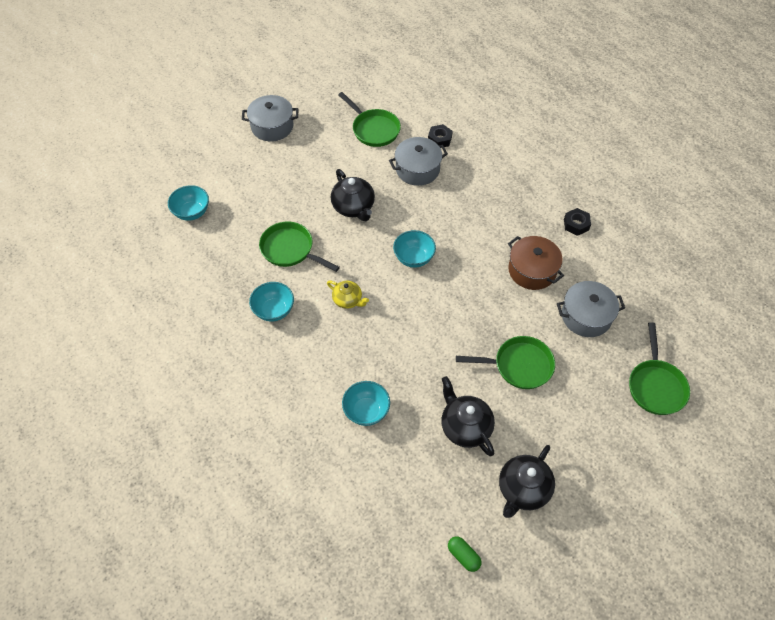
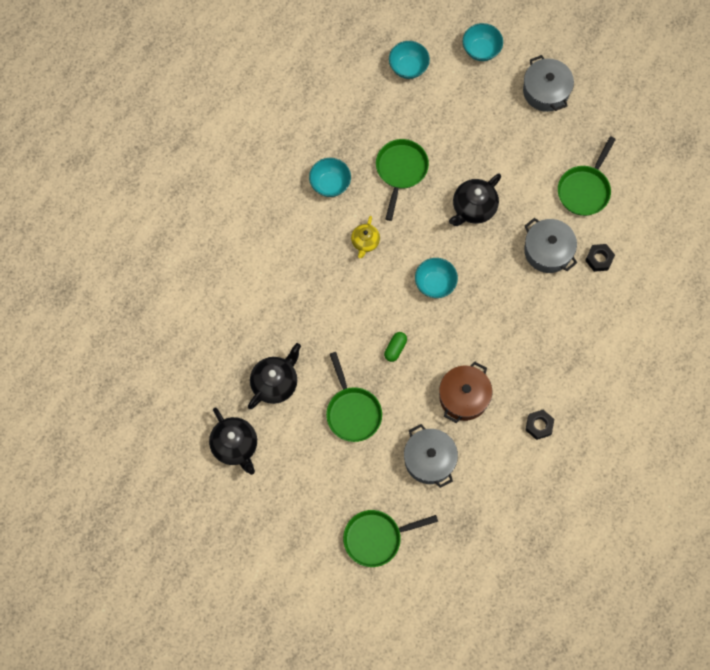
camera: 70 degrees right, 15 degrees up
turquoise bowl [342,381,390,426] -> turquoise bowl moved to [463,23,503,61]
green capsule [448,536,481,572] -> green capsule moved to [384,332,407,362]
black teapot [499,445,555,518] -> black teapot turned 135 degrees counterclockwise [209,408,257,475]

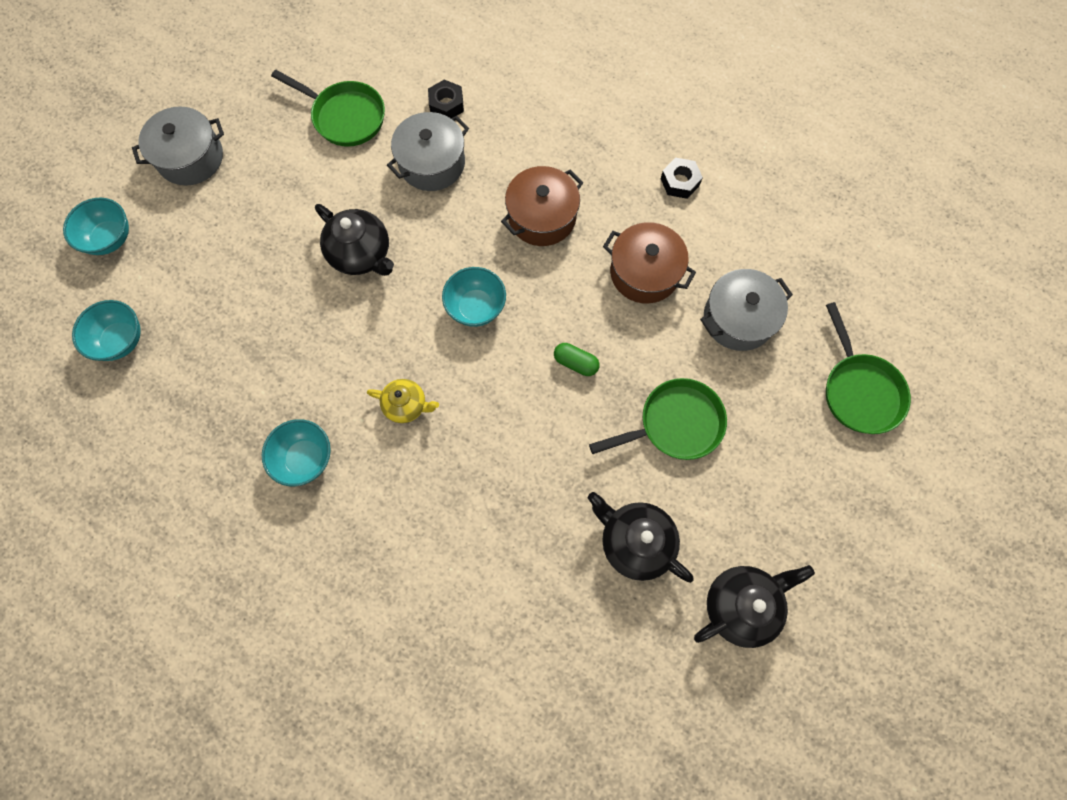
camera: 90 degrees left, 0 degrees up
green pan [376,139,429,221] -> none
none -> brown pot [501,166,583,246]

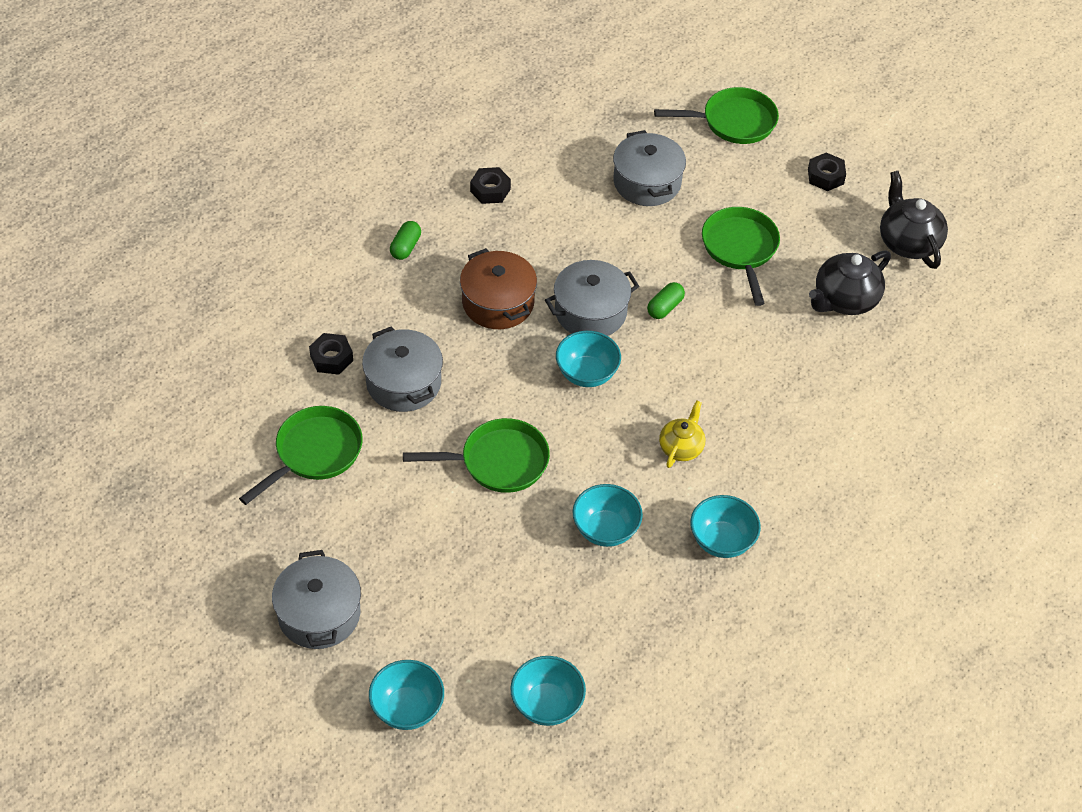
camera: 80 degrees left, 20 degrees down
black teapot [315,204,394,276] -> green pan [403,418,550,493]
brown pot [603,222,696,303] -> none
none -> green capsule [390,221,421,260]
none -> grey pot [545,260,639,336]
none -> turquoise bowl [572,484,643,547]
none -> black nut [808,153,846,191]

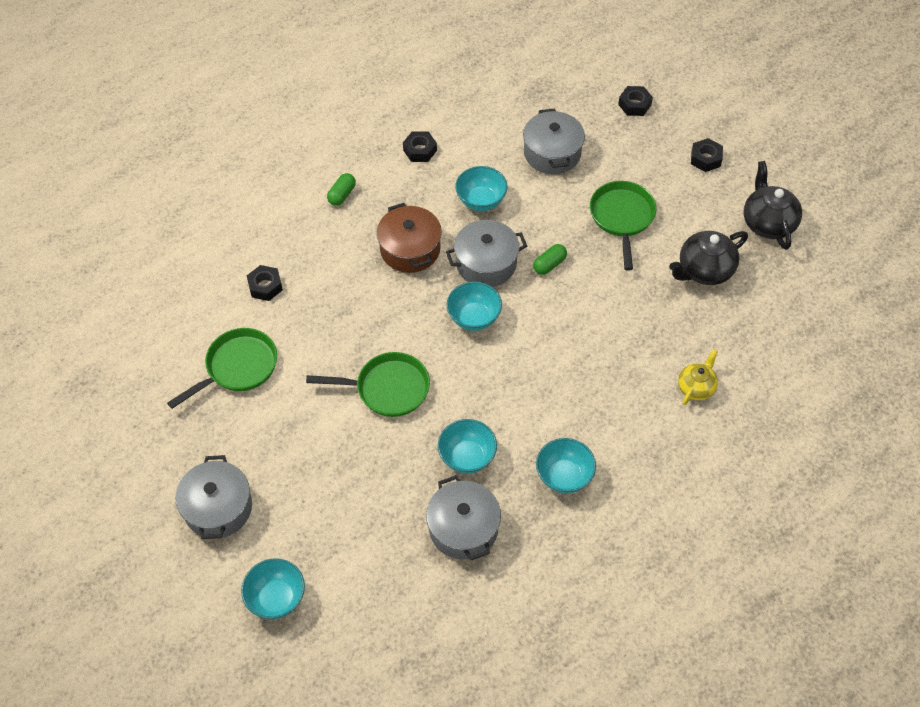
camera: 10 degrees right, 5 degrees up
grey pot [362,327,443,412] -> grey pot moved to [426,475,501,560]
turquoise bowl [510,656,586,726] -> turquoise bowl moved to [455,166,508,211]
green pan [654,87,779,144] -> black nut [618,86,653,116]
yellow teapot [659,401,706,468] -> yellow teapot moved to [678,349,718,405]

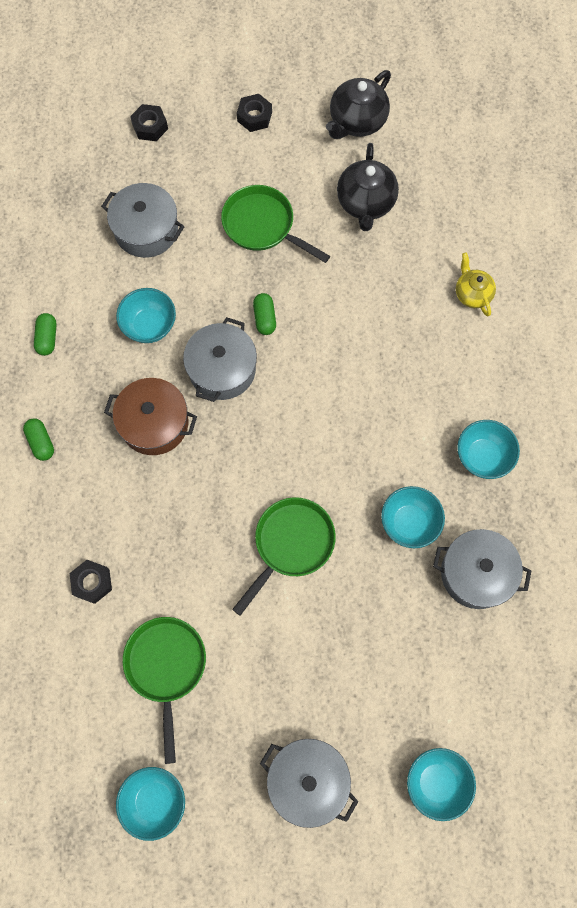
camera: 55 degrees left, 15 degrees up
black nut [403,131,437,162] -> green capsule [34,313,57,356]
turquoise bowl [447,282,502,331] -> turquoise bowl moved to [116,767,185,841]
black teapot [744,161,802,250] -> black teapot turned 75 degrees counterclockwise [326,70,391,139]

